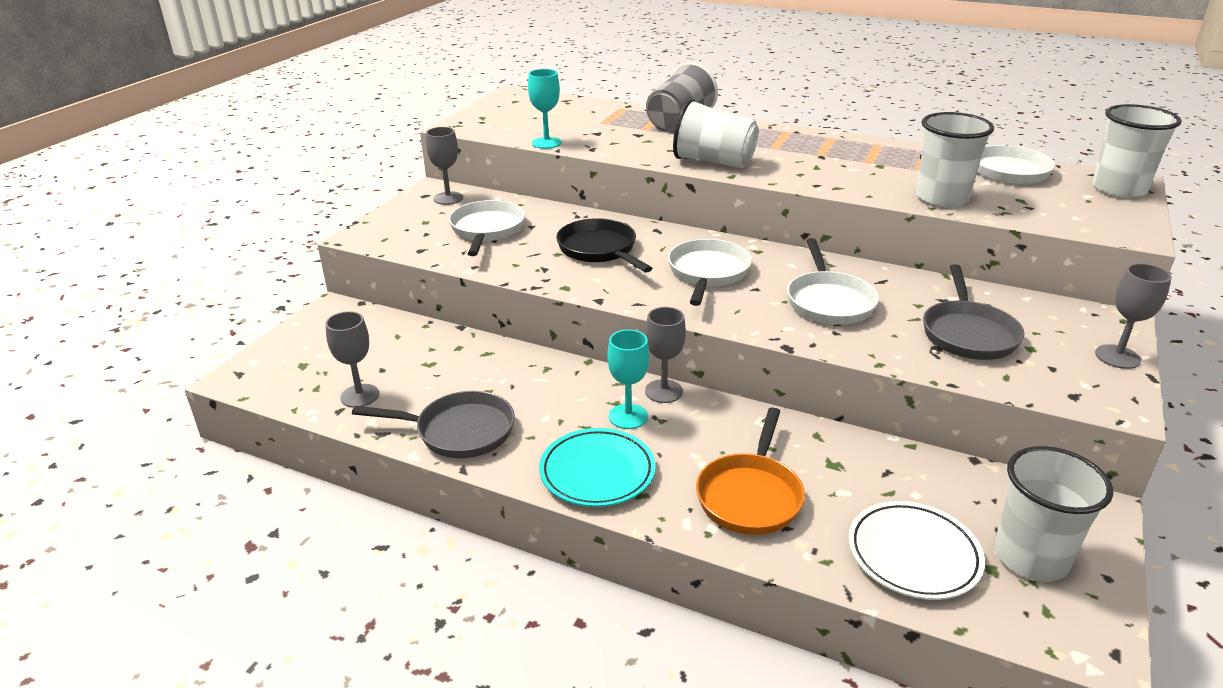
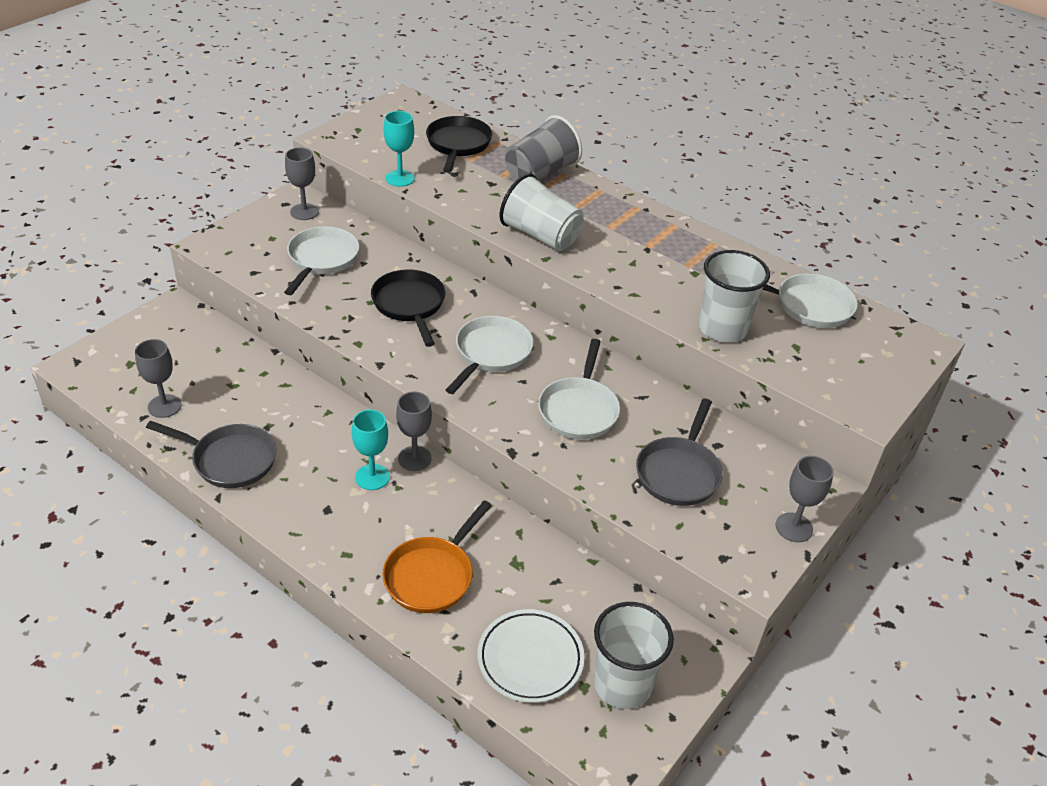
camera: 10 degrees right, 10 degrees up
turquoise plate [539,428,656,507] -> none
white cup [1092,104,1182,198] -> none
none -> black pan [426,116,492,173]

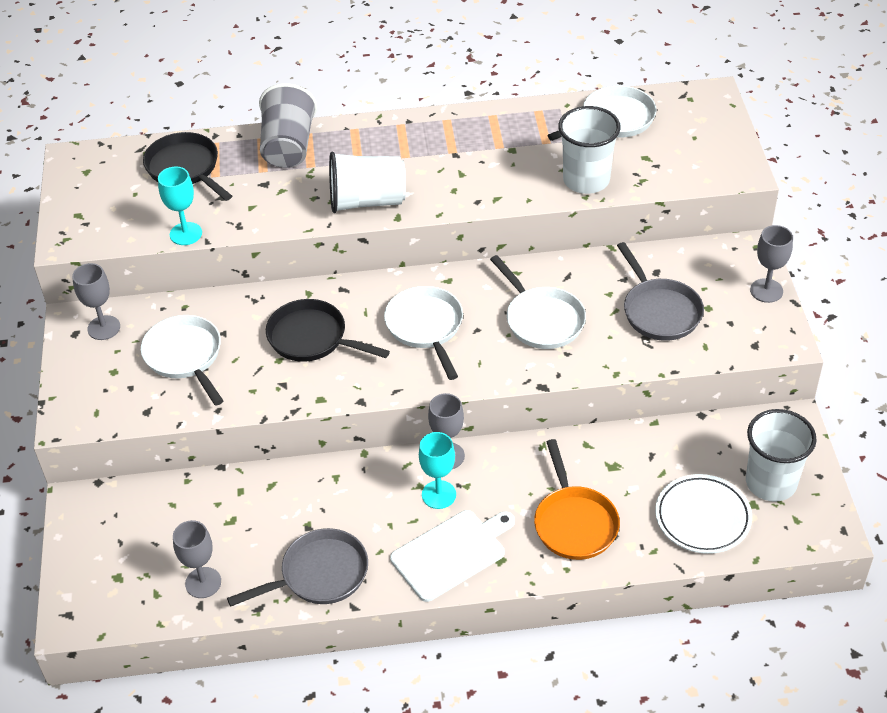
camera: 40 degrees left, 5 degrees up
none -> white cutting board [390,510,515,602]

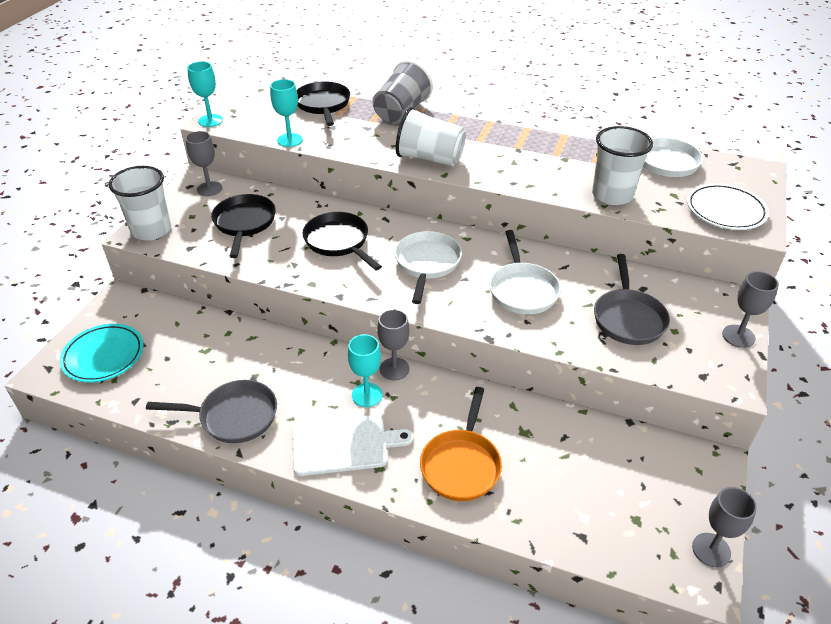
camera: 25 degrees right, 5 degrees down
white pan [141,315,223,406] -> black pan [211,194,276,258]
grey goblet [173,520,221,598] -> grey goblet moved to [692,487,757,568]
white plate [655,474,752,554] -> white plate moved to [687,183,769,230]
white cup [746,409,817,502] -> white cup moved to [109,166,171,240]
none -> turquoise plate [60,324,144,382]
none -> turquoise goblet [187,61,223,127]

